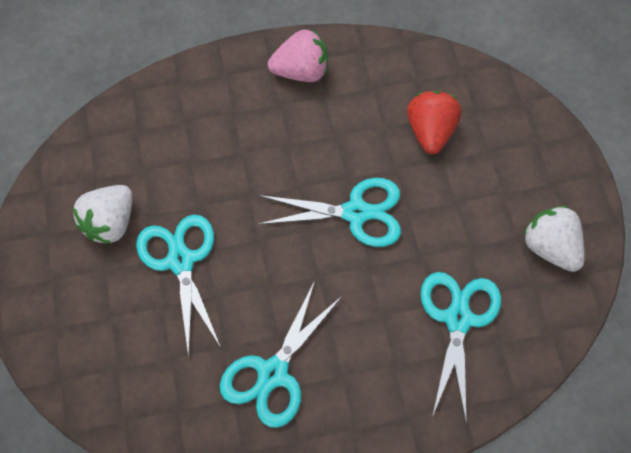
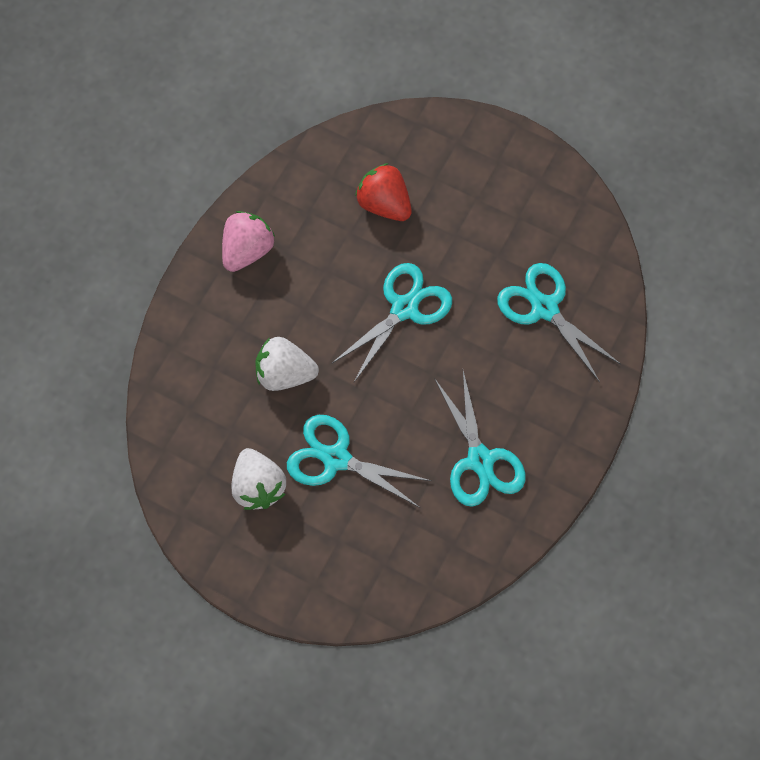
camera: 50 degrees left, 5 degrees up
white strawberry [523,206,584,272] -> white strawberry moved to [255,337,319,391]

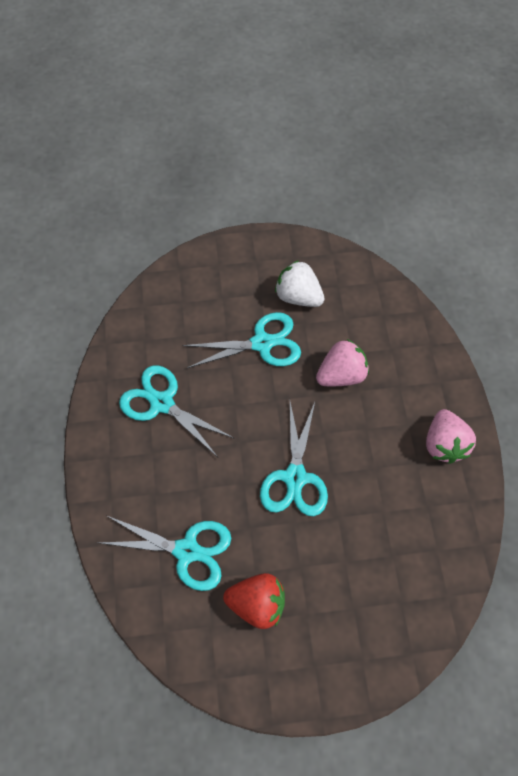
camera: 145 degrees right, 5 degrees down
white strawberry [255,337,319,391] -> pink strawberry [316,339,369,386]
red strawberry [355,163,412,221] -> red strawberry moved to [223,573,285,629]

